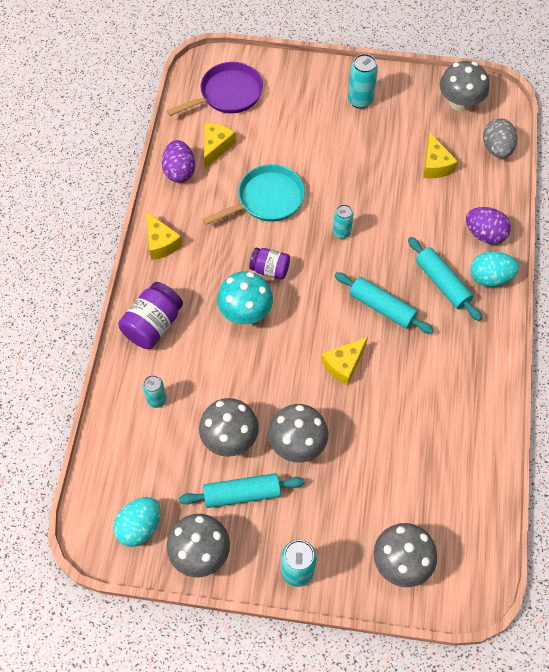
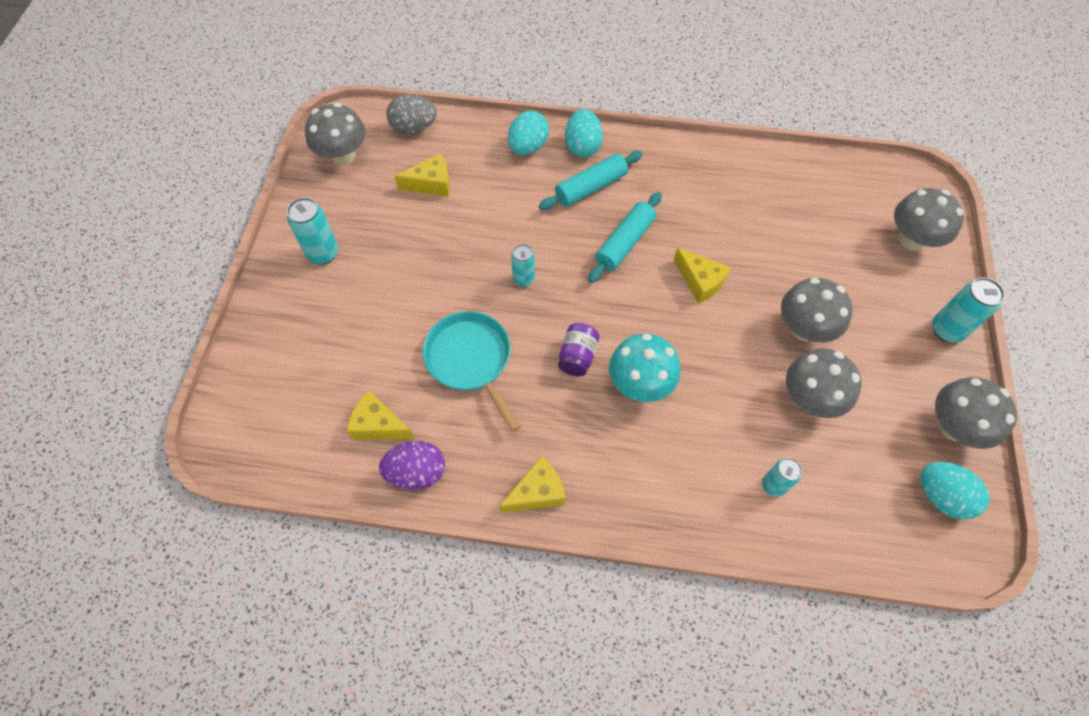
camera: 90 degrees left, 0 degrees up
purple jar [118,282,183,349] -> none
purple pan [167,62,263,116] -> none
turquoise rolling pin [179,473,304,508] -> none
purple egg [466,207,511,244] -> turquoise egg [508,111,549,155]

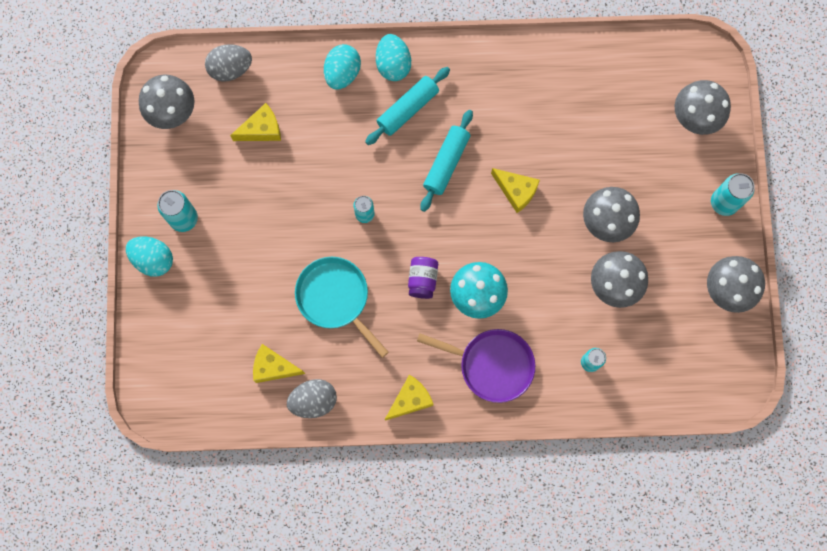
camera: 10 degrees left, 15 degrees up
purple egg [379,441,445,490] -> grey egg [287,379,337,418]
turquoise egg [920,462,989,520] -> turquoise egg moved to [126,236,173,277]
none -> purple pan [417,329,535,403]

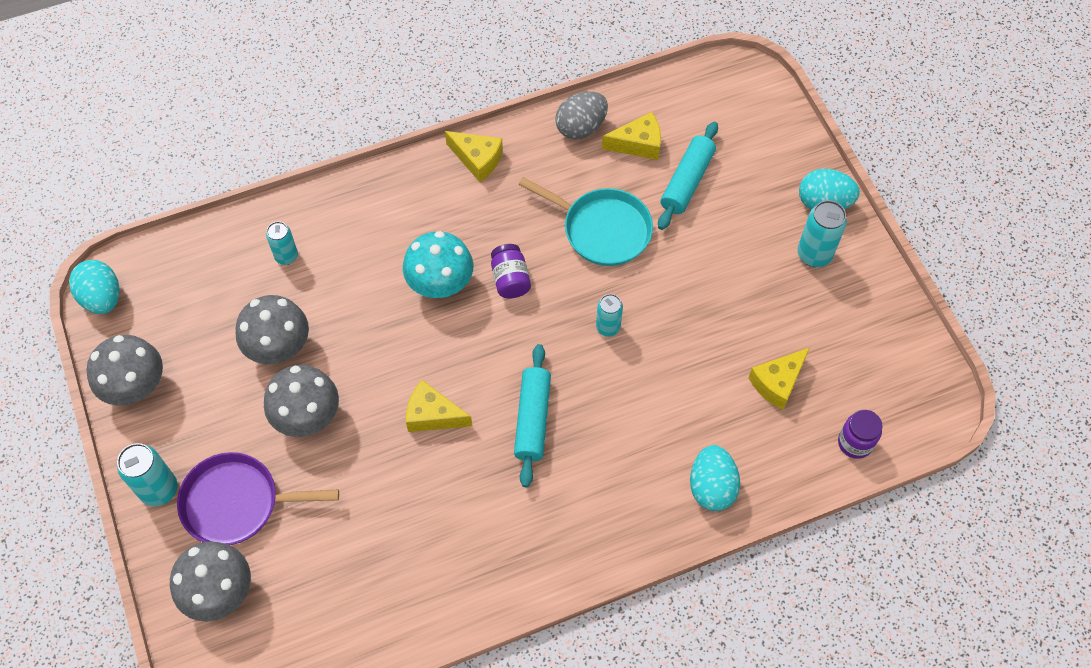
camera: 160 degrees right, 15 degrees down
grey mushroom [139,74,194,129] -> none
grey egg [205,44,252,82] -> purple jar [838,410,883,459]
turquoise rolling pin [365,67,450,145] -> turquoise rolling pin moved to [658,121,718,230]
turquoise egg [376,34,411,81] -> turquoise egg moved to [69,260,120,314]
yellow cheese [385,375,433,421] -> yellow cheese turned 90 degrees counterclockwise [445,131,503,182]
purple pan [417,329,535,403] -> purple pan moved to [177,452,339,545]

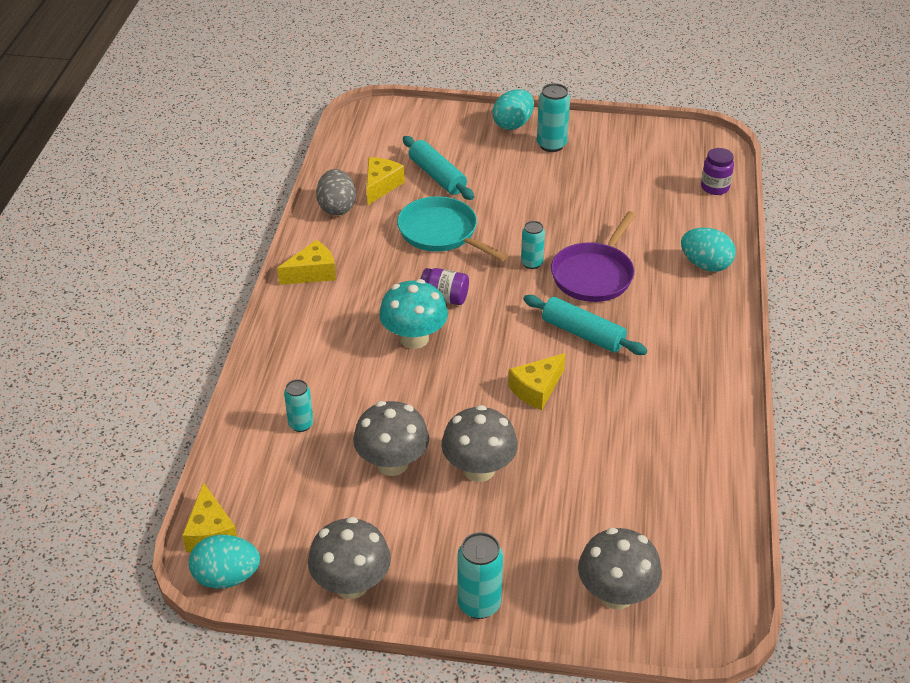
camera: 60 degrees left, 20 degrees down
purple pan [177,452,339,545] -> purple pan moved to [551,211,636,302]
turquoise pan [518,177,653,266] -> turquoise pan turned 105 degrees counterclockwise [397,196,508,261]
yellow cheese [749,348,809,410] -> yellow cheese moved to [182,482,237,553]

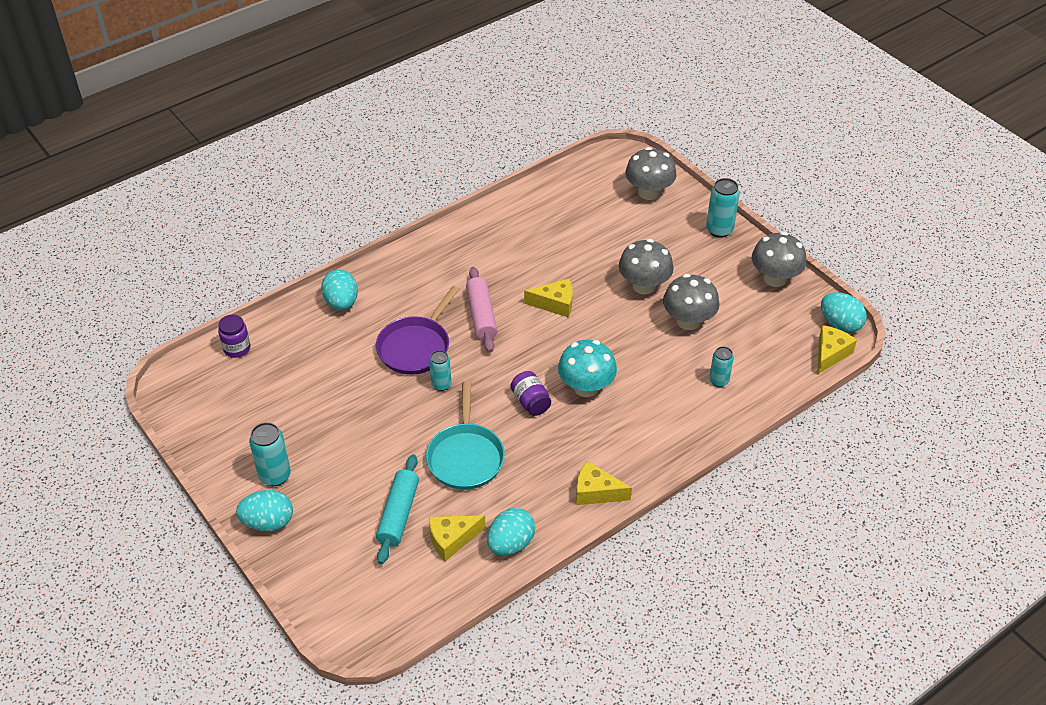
camera: 135 degrees left, 5 degrees up
grey egg [316,169,356,215] -> turquoise egg [487,508,535,556]
turquoise rolling pin [523,295,647,355] -> pink rolling pin [466,267,497,352]
purple pan [551,211,636,302] -> purple pan turned 135 degrees clockwise [376,286,459,375]

